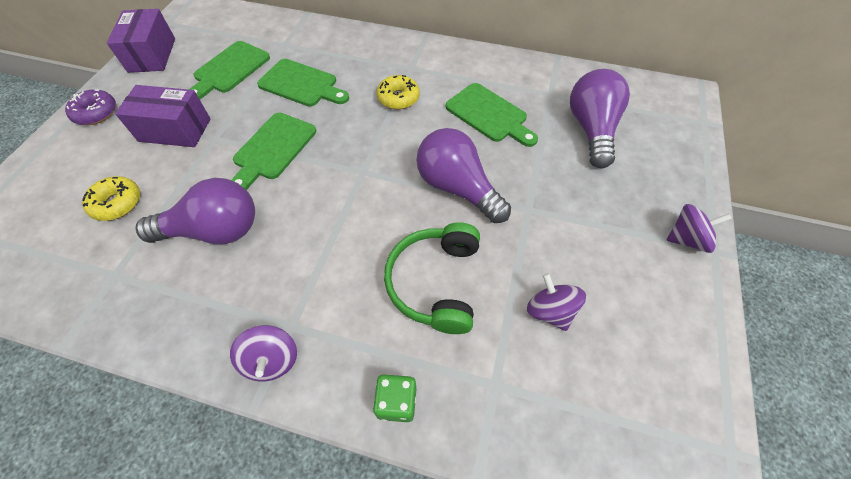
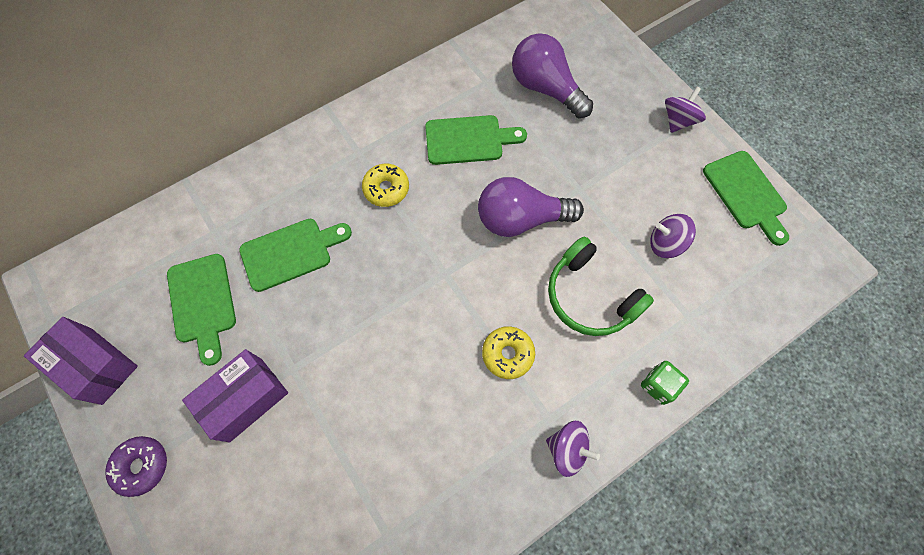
camera: 50 degrees left, 10 degrees up
yellow donut [82,176,140,221] -> yellow donut moved to [482,326,535,379]
purple light bulb [136,178,255,244] -> none
green cutting board [231,113,316,190] -> green cutting board moved to [703,151,789,246]

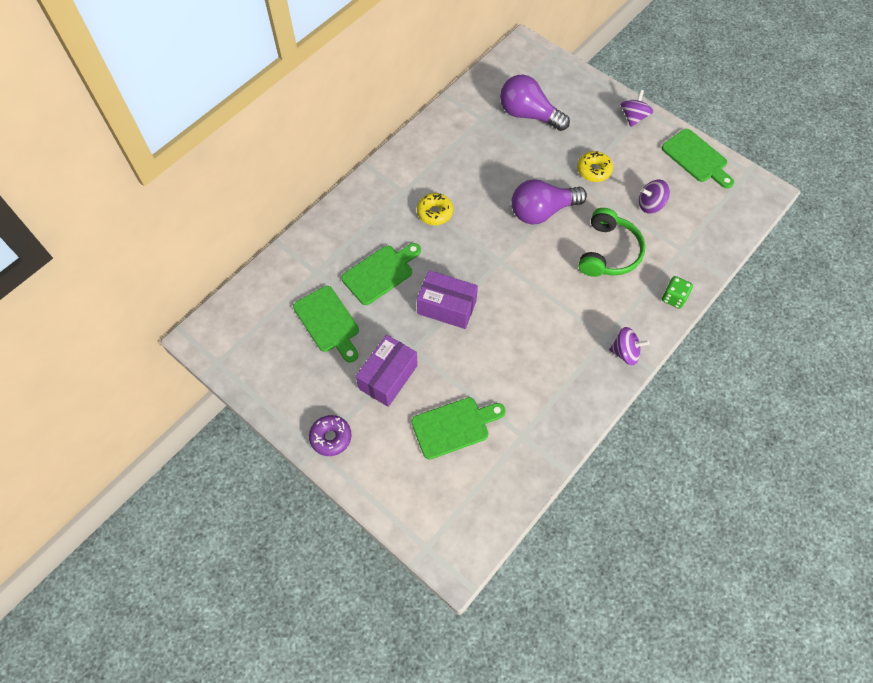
camera: 15 degrees left, 5 degrees down
purple box [24,317,138,405] -> purple box moved to [417,270,478,329]
green cutting board [425,115,527,165] -> green cutting board moved to [411,397,506,460]
yellow donut [482,326,535,379] -> yellow donut moved to [577,151,613,182]
green headphones [548,237,654,336] -> green headphones turned 105 degrees counterclockwise [578,208,645,277]

